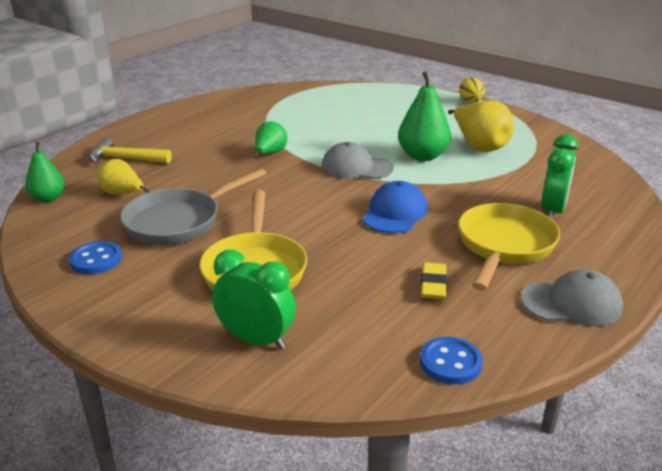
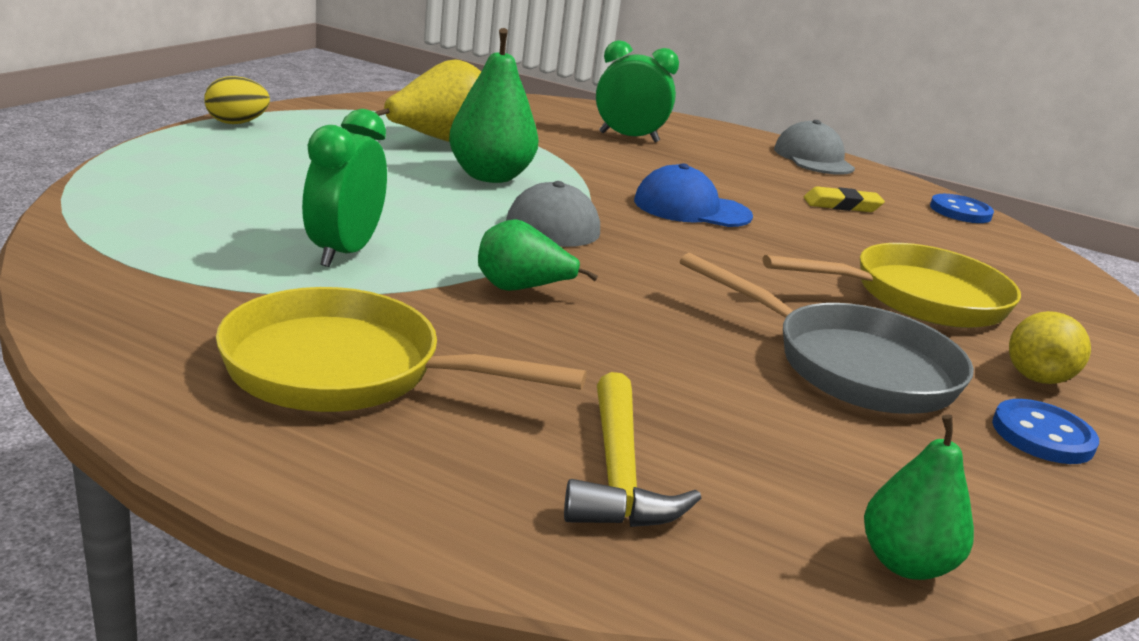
camera: 105 degrees left, 5 degrees down
yellow pear [97,159,149,195] -> yellow pear moved to [1009,311,1091,384]
green clock [212,250,296,350] -> green clock moved to [302,109,387,267]
yellow pan [458,203,560,291] -> yellow pan moved to [216,287,587,412]

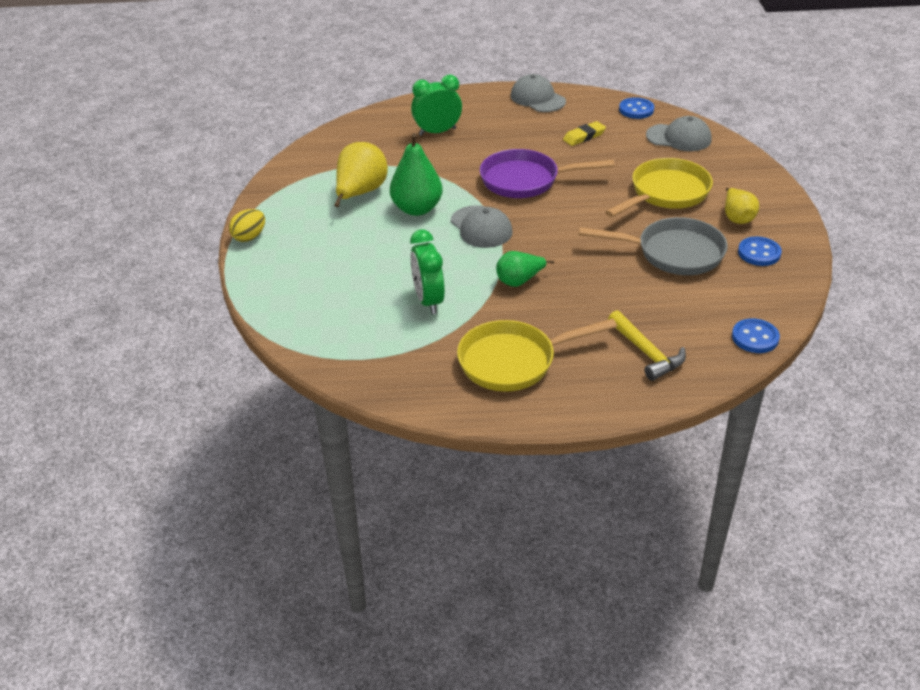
camera: 25 degrees left, 15 degrees up
blue cap [634,163,753,227] -> purple pan [480,149,615,198]
green pear [864,415,974,580] -> blue button [732,318,780,353]
none -> grey cap [646,116,712,151]

